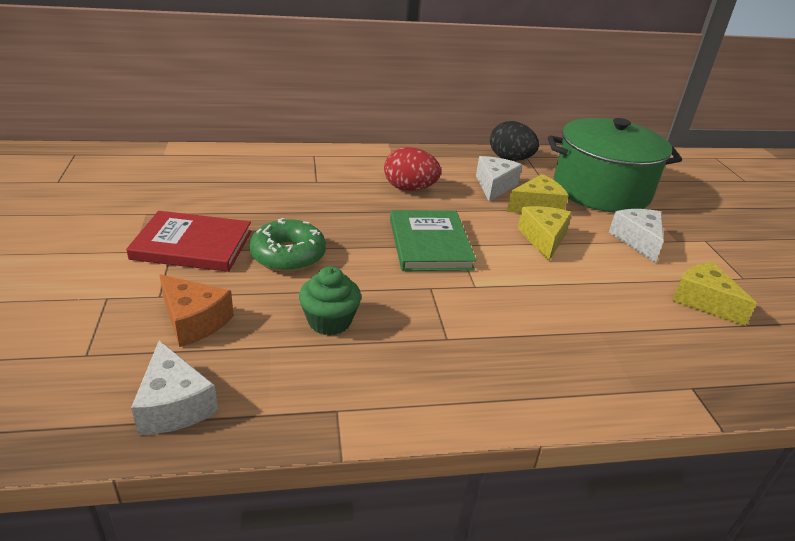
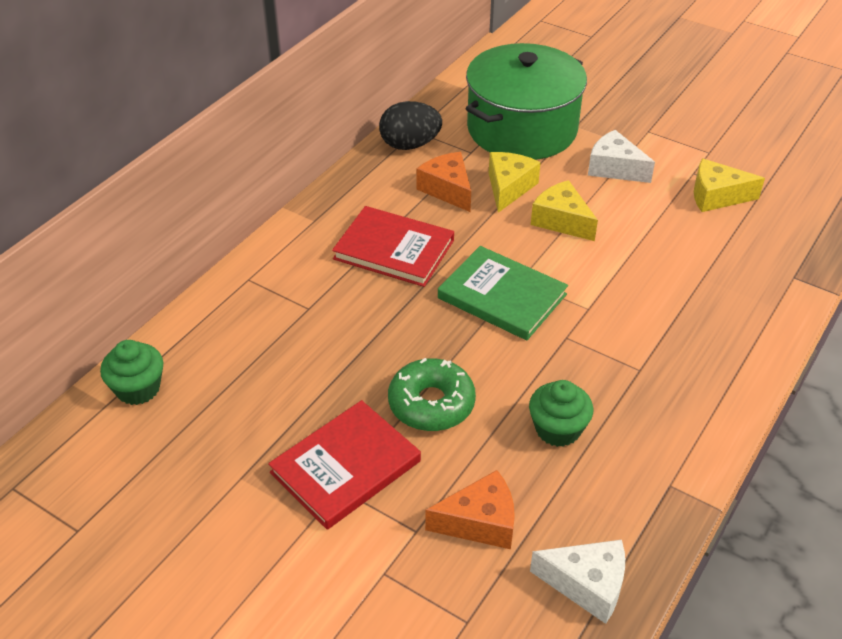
camera: 45 degrees left, 10 degrees up
red egg [384,147,441,191] -> red book [332,206,454,287]
white cheese [476,156,522,201] -> orange cheese [417,152,471,212]
none -> green cupcake [100,340,163,405]

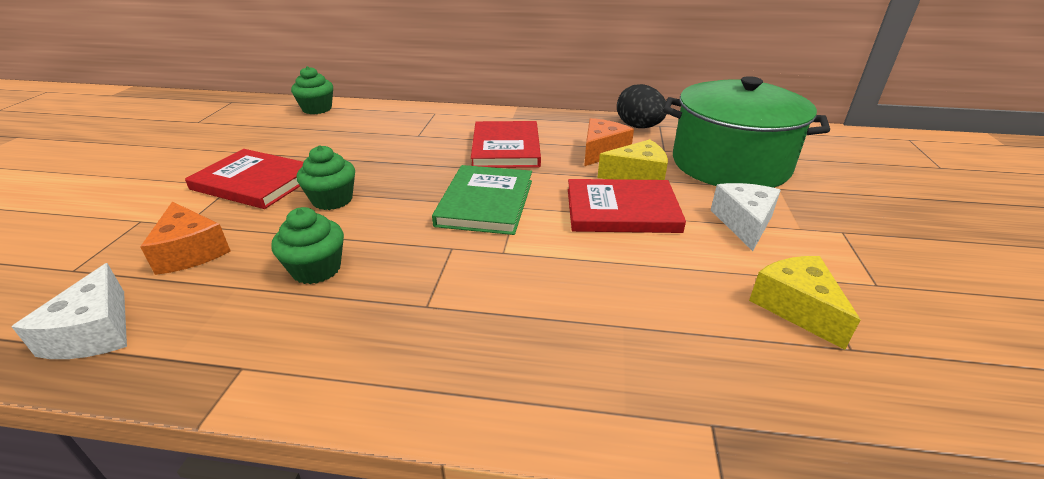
camera: 65 degrees right, 10 degrees down
green donut [388,358,476,431] -> green cupcake [297,145,355,210]
yellow cheese [531,180,598,241] -> red book [568,179,686,233]

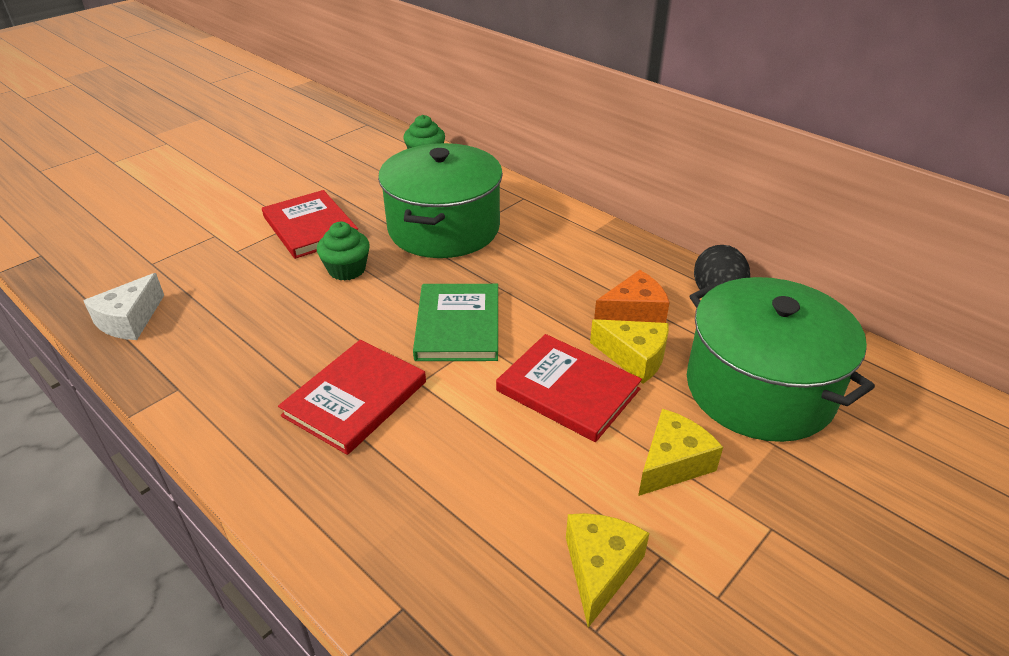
camera: 35 degrees right, 5 degrees up
orange cheese [140,202,231,275] -> none
green cupcake [271,207,344,284] -> none
green book [432,165,532,235] -> green book turned 45 degrees counterclockwise [413,284,498,361]
red book [471,121,541,168] -> red book moved to [278,340,426,455]
white cheese [711,183,781,251] -> yellow cheese [638,409,723,496]
none -> green pot [378,143,503,258]

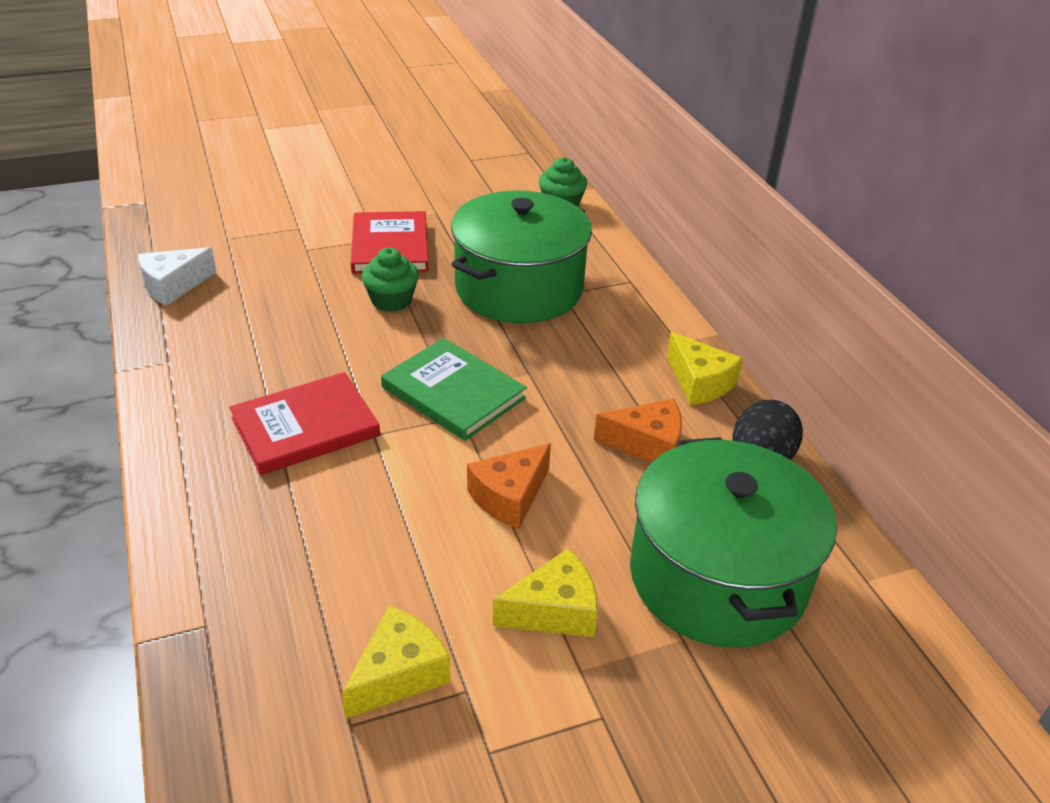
camera: 25 degrees right, 0 degrees up
green book [413,284,498,361] -> green book turned 75 degrees counterclockwise [381,338,527,441]
red book [496,334,642,442] -> orange cheese [467,443,551,529]
yellow cheese [590,319,669,384] -> yellow cheese moved to [667,332,743,405]

